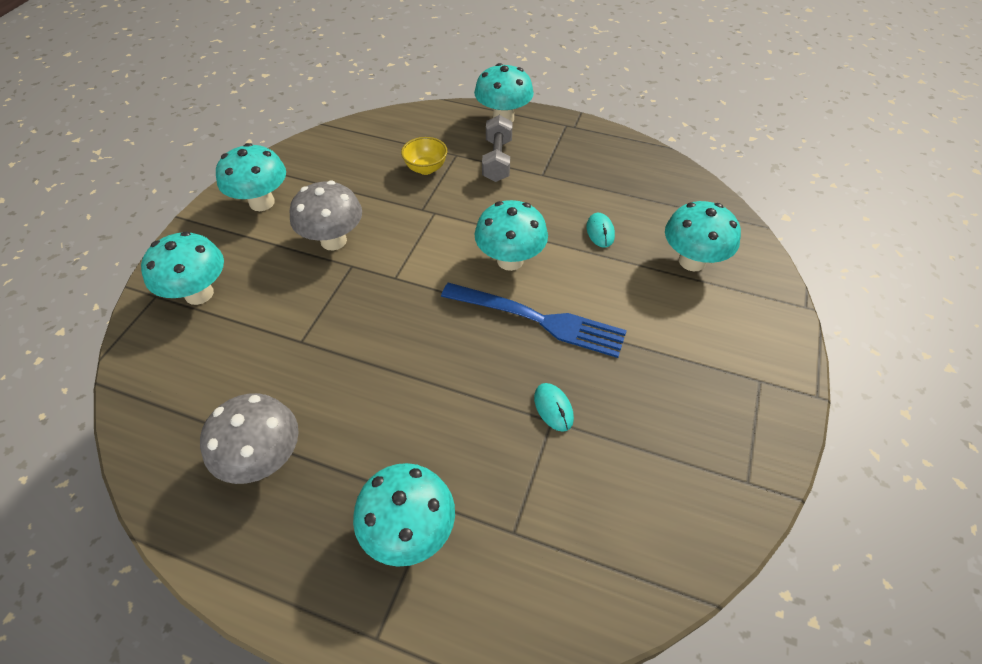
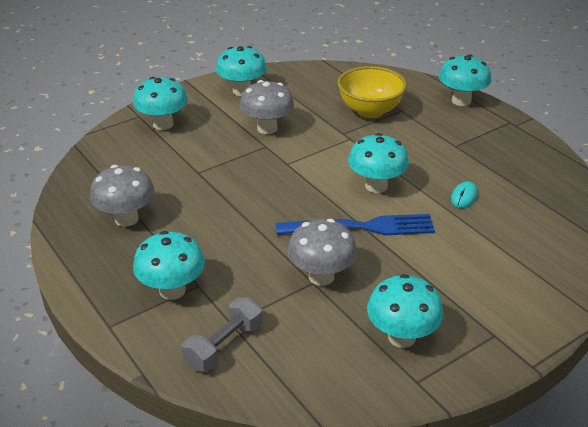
camera: 35 degrees right, 15 degrees down
yellow bowl [401,137,447,175] -> yellow bowl [338,66,407,118], size x1.77
blue fork [441,283,627,358] -> blue fork turned 60 degrees counterclockwise [276,214,435,235]
grey dumbbell [482,115,513,182] -> grey dumbbell moved to [182,297,263,372]
turquoise mouse [534,383,574,432] -> grey mushroom [287,219,357,286]
turquoise mushroom [665,201,741,272] -> turquoise mushroom moved to [367,274,444,348]

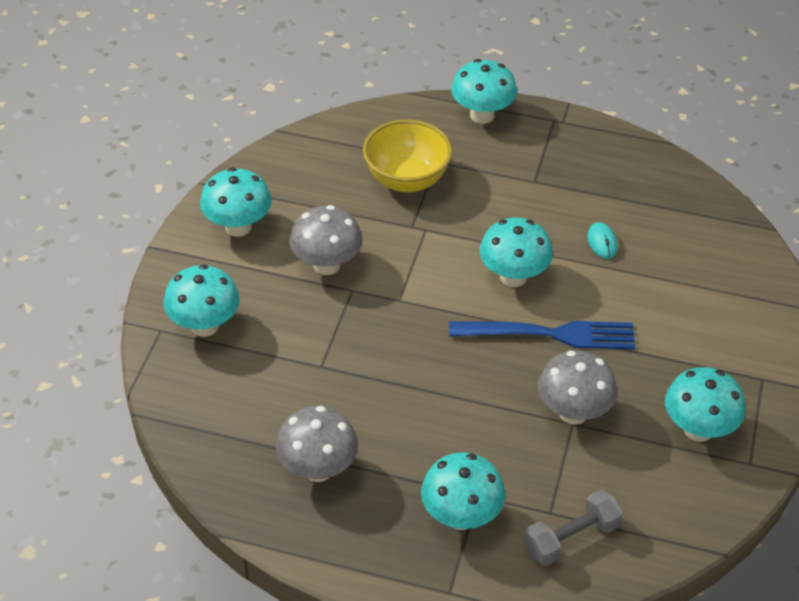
camera: 40 degrees left, 10 degrees up
grey dumbbell [182,297,263,372] -> grey dumbbell turned 60 degrees clockwise [524,490,623,566]
blue fork [276,214,435,235] -> blue fork turned 45 degrees clockwise [449,321,635,350]

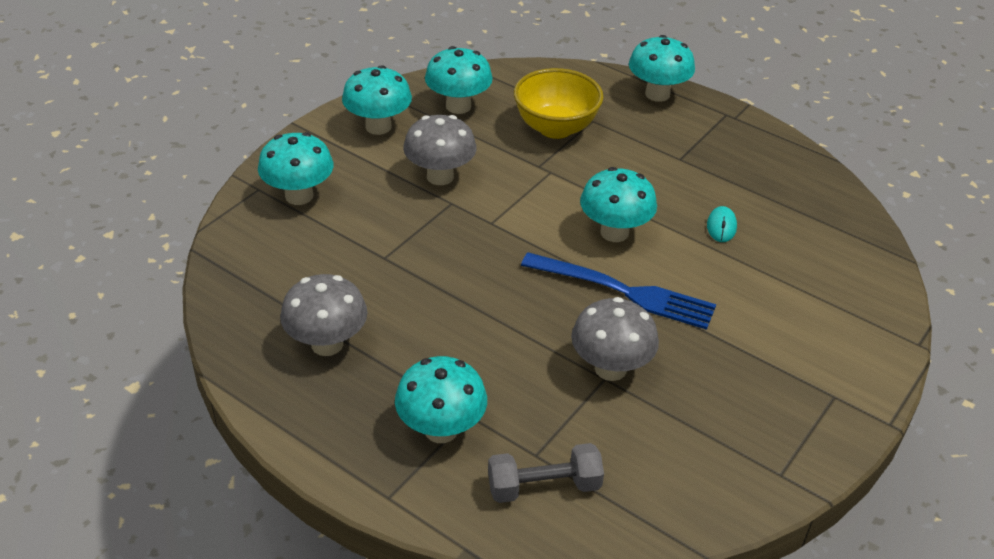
camera: 20 degrees right, 5 degrees down
turquoise mushroom [665,367,746,442] -> turquoise mushroom moved to [425,46,493,114]

